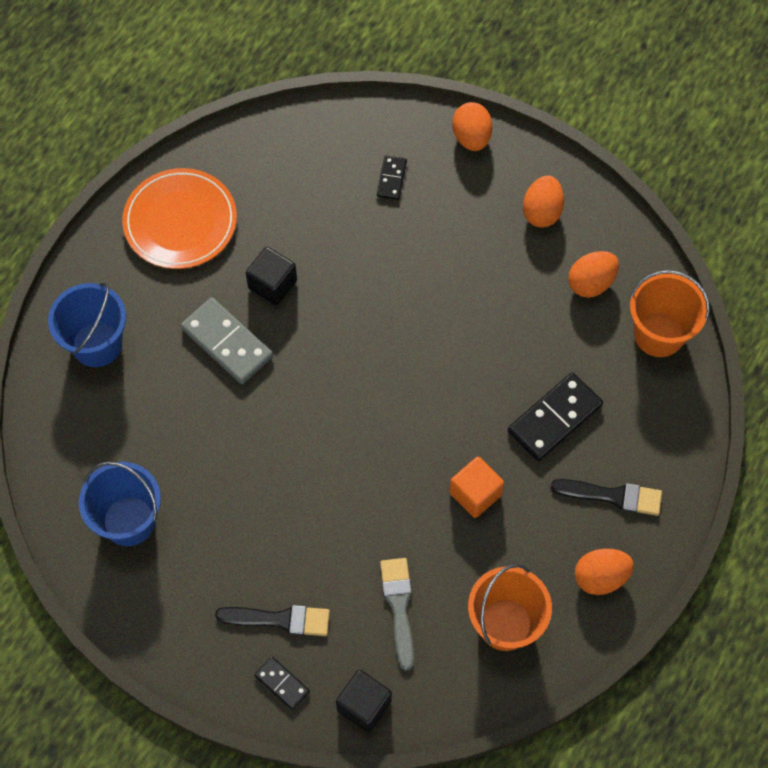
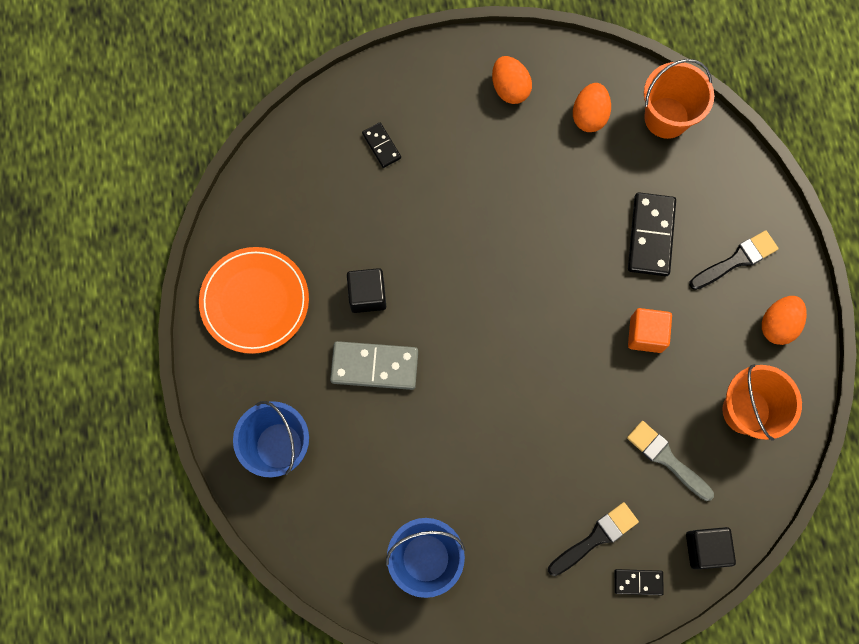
camera: 40 degrees left, 10 degrees up
orange egg [452,102,492,151] -> none

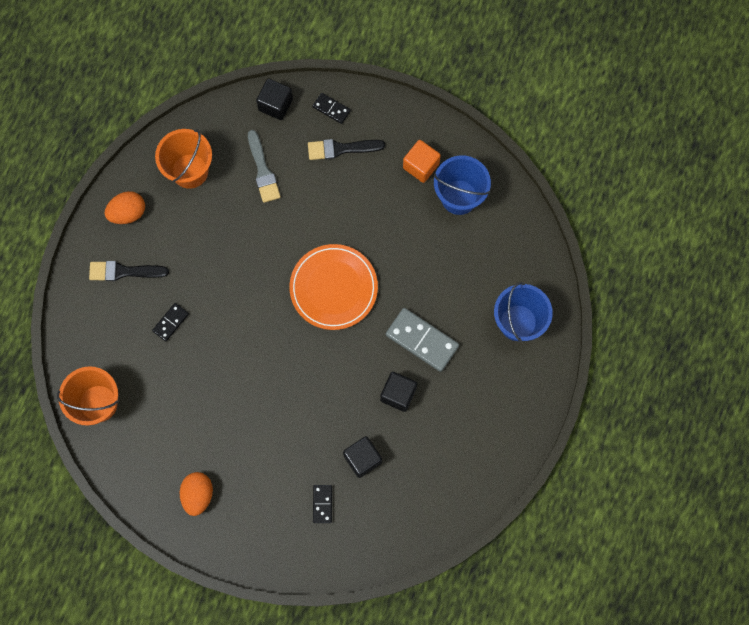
camera: 150 degrees left, 0 degrees up
orange plate [199,247,309,354] -> orange plate moved to [289,244,378,330]
orange egg [573,83,611,132] -> none
black domino [628,192,676,276] -> black domino [152,303,189,342], size x0.54
orange cube [628,308,672,353] -> orange cube moved to [403,140,441,183]
none -> black cube [343,436,382,478]

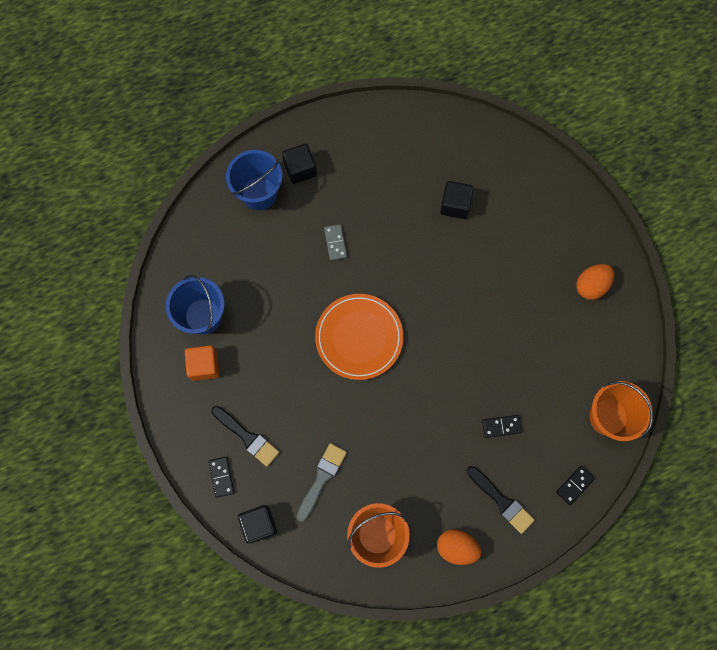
camera: 135 degrees left, 0 degrees up
black domino [313,485,332,523] -> black domino moved to [556,466,595,505]
black cube [380,372,417,412] -> black cube moved to [282,143,317,184]
grey domino [386,308,459,372] -> grey domino [324,224,347,261], size x0.54

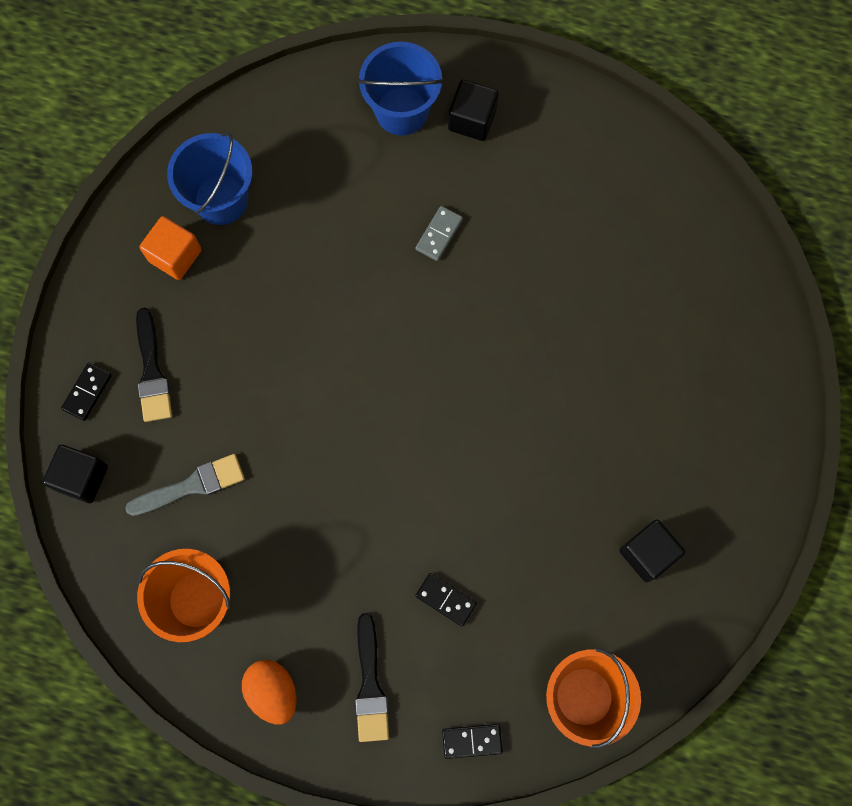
camera: 40 degrees right, 0 degrees up
orange plate [315,294,403,380] -> none
black cube [440,181,474,219] -> black cube moved to [619,519,685,583]
orange egg [576,264,615,300] -> none

